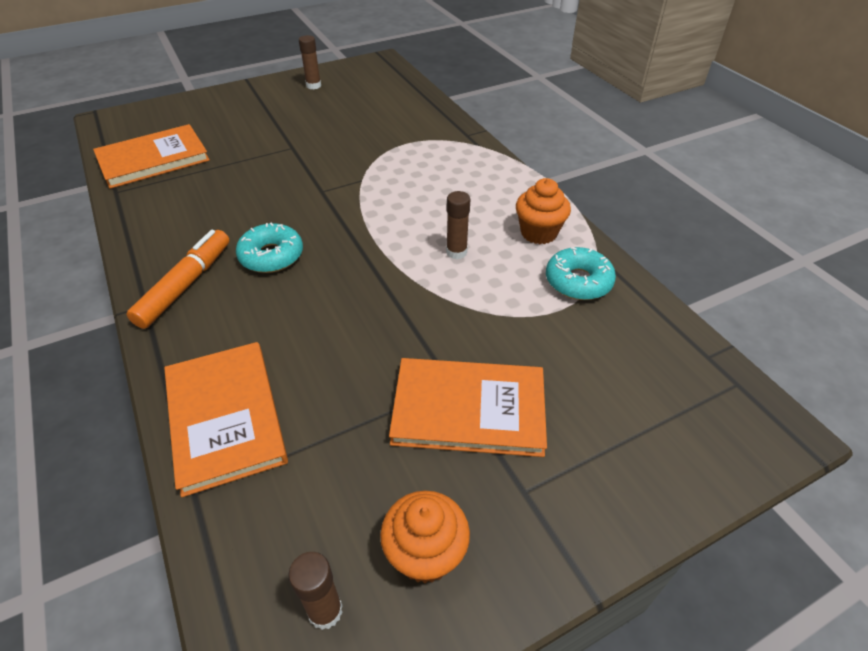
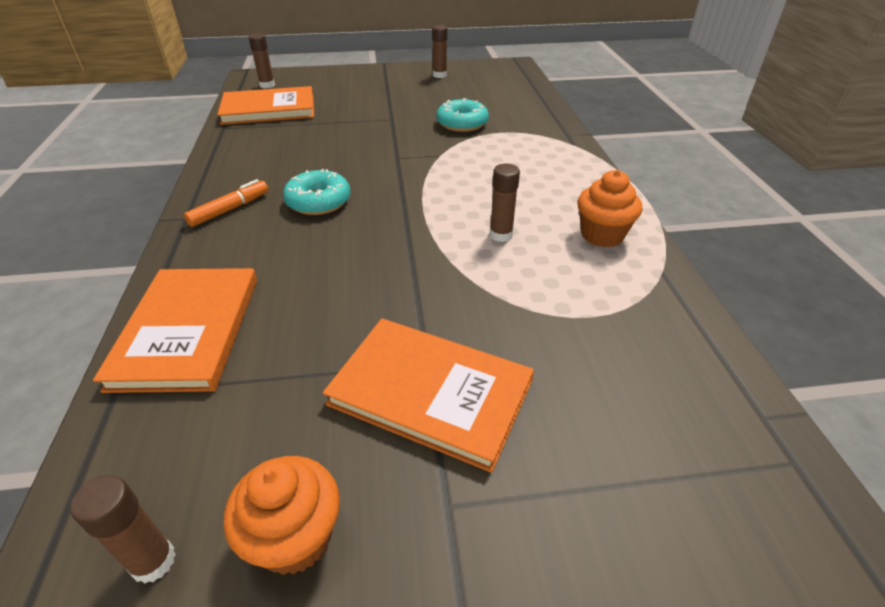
camera: 20 degrees right, 5 degrees down
orange marker [126,230,229,329] -> orange marker [184,179,268,227], size x0.67
turquoise donut [546,247,616,300] -> turquoise donut moved to [436,98,489,132]
none -> brown glue stick [249,34,275,88]

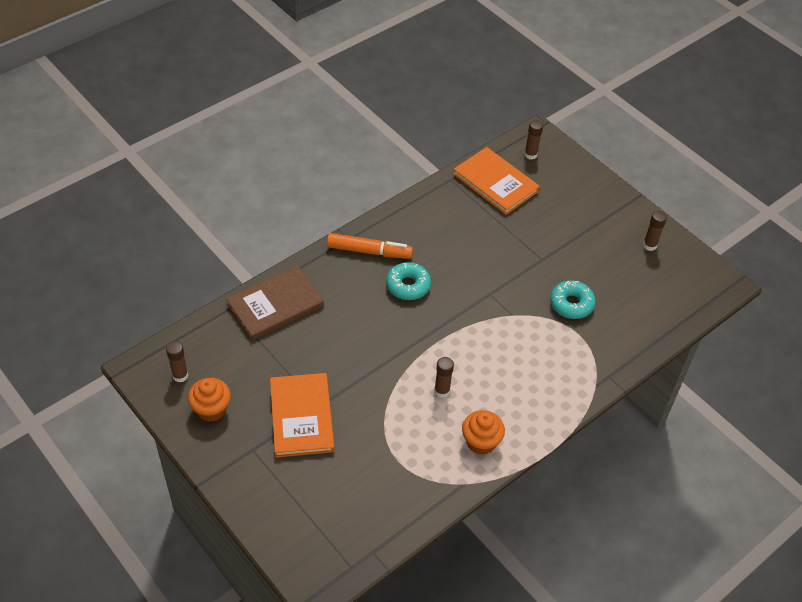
camera: 55 degrees right, 10 degrees up
orange book [93,268,257,393] -> brown book [226,266,324,340]
orange marker [184,179,268,227] -> orange marker [327,233,413,259], size x1.50

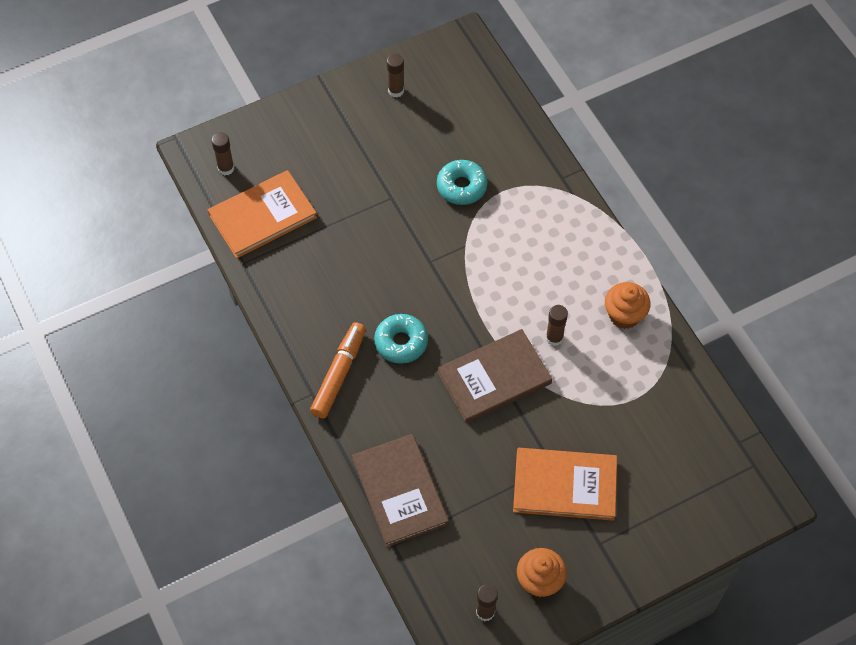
camera: 75 degrees left, 10 degrees up
none -> brown book [437,329,552,423]

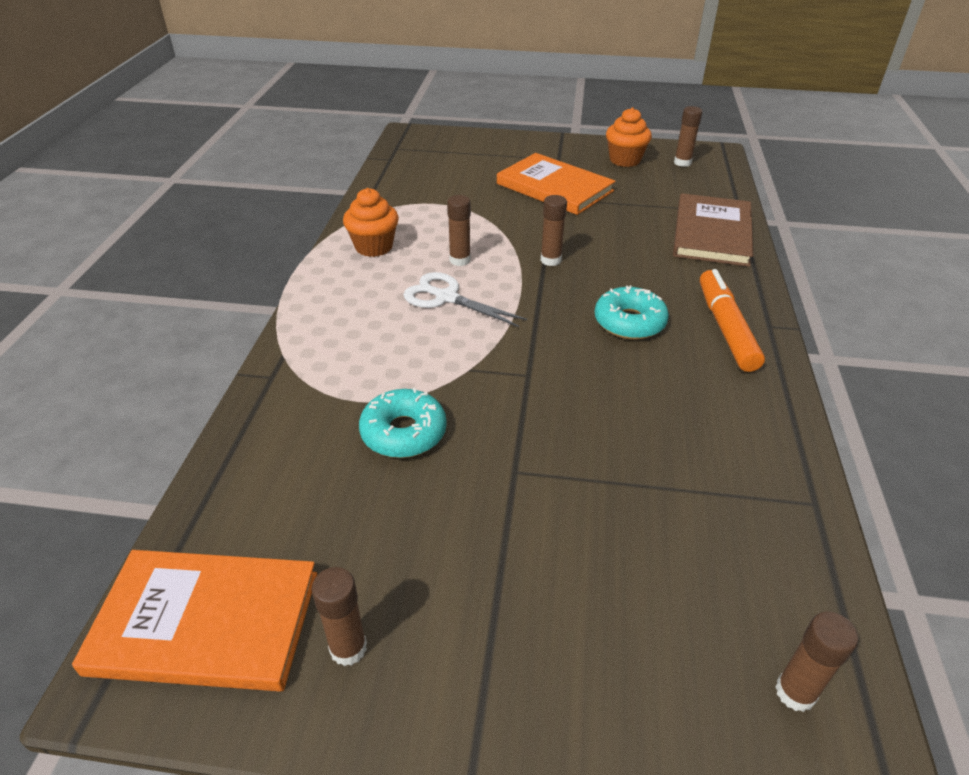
camera: 145 degrees left, 20 degrees down
orange book [208,170,317,259] -> orange book moved to [72,550,317,692]
orange marker [310,322,366,418] -> orange marker turned 120 degrees clockwise [700,269,765,372]
brown book [437,329,552,423] -> brown glue stick [541,195,567,266]
none -> white scissors [403,272,527,327]

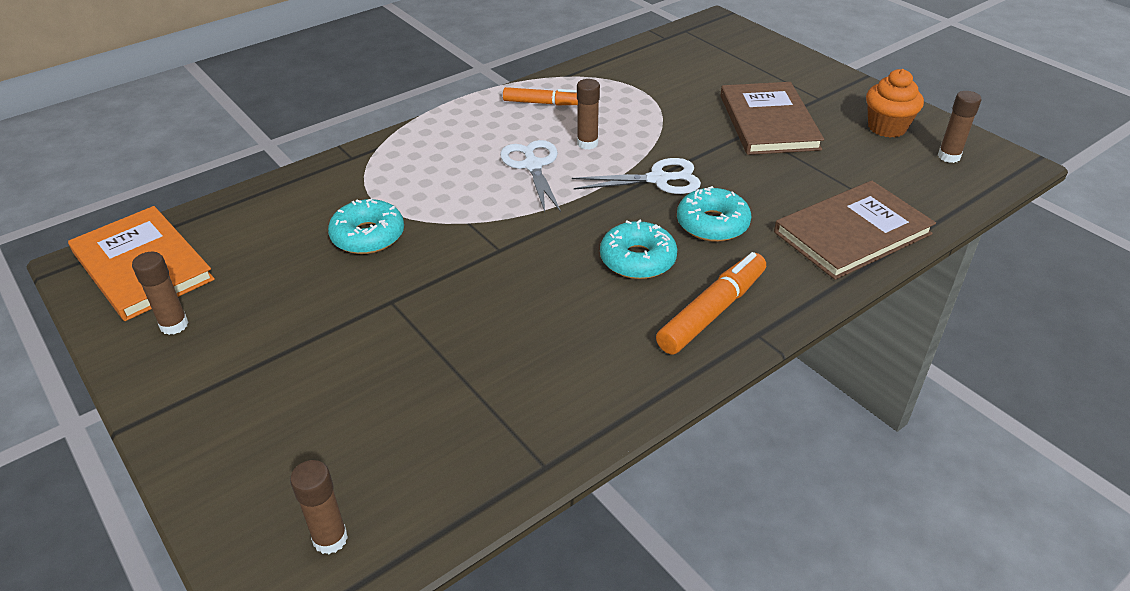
camera: 45 degrees right, 0 degrees up
orange cupcake [343,188,399,257] -> orange marker [503,87,578,105]
orange book [497,153,616,215] -> brown book [720,82,824,155]
brown glue stick [541,195,567,266] -> white scissors [572,158,701,194]
none -> turquoise donut [677,186,751,242]

